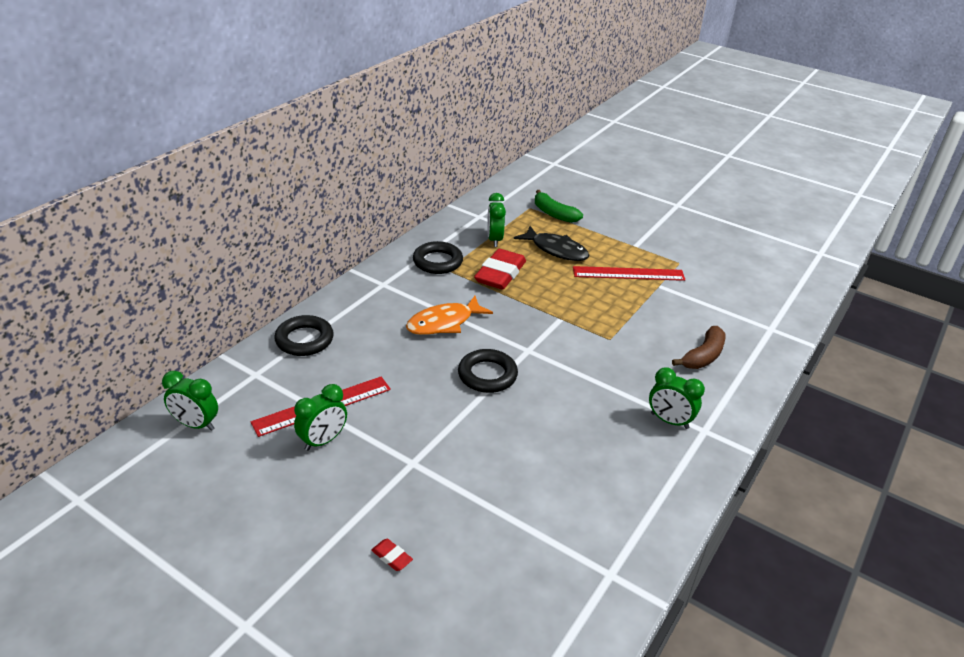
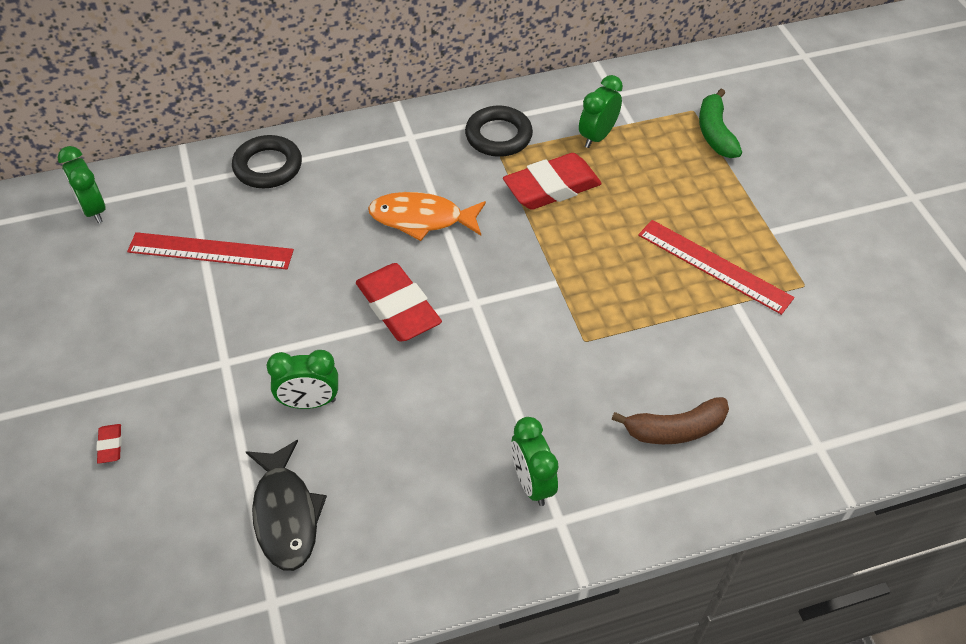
camera: 40 degrees right, 15 degrees up
green clock [294,384,347,451] -> green clock moved to [266,350,338,409]
black ring [458,349,518,393] -> red eraser [356,263,442,342]
black fish [514,226,589,261] -> black fish moved to [246,440,327,571]

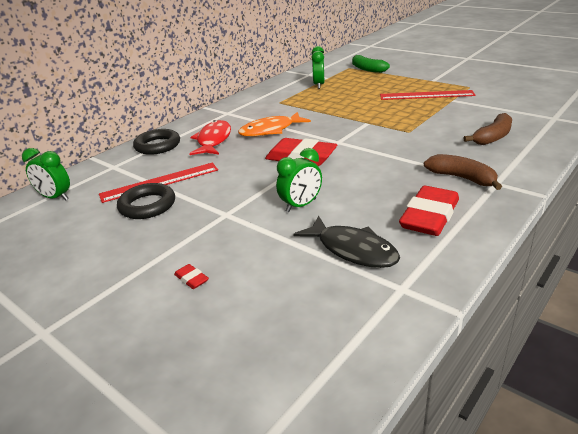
camera: 30 degrees left, 20 degrees down
black ring [465,105,533,157] -> black ring moved to [117,183,175,219]
red eraser [503,153,602,210] -> red eraser moved to [399,186,459,236]
green clock [511,417,558,506] -> brown banana [424,154,502,190]
none -> red fish [189,120,231,155]

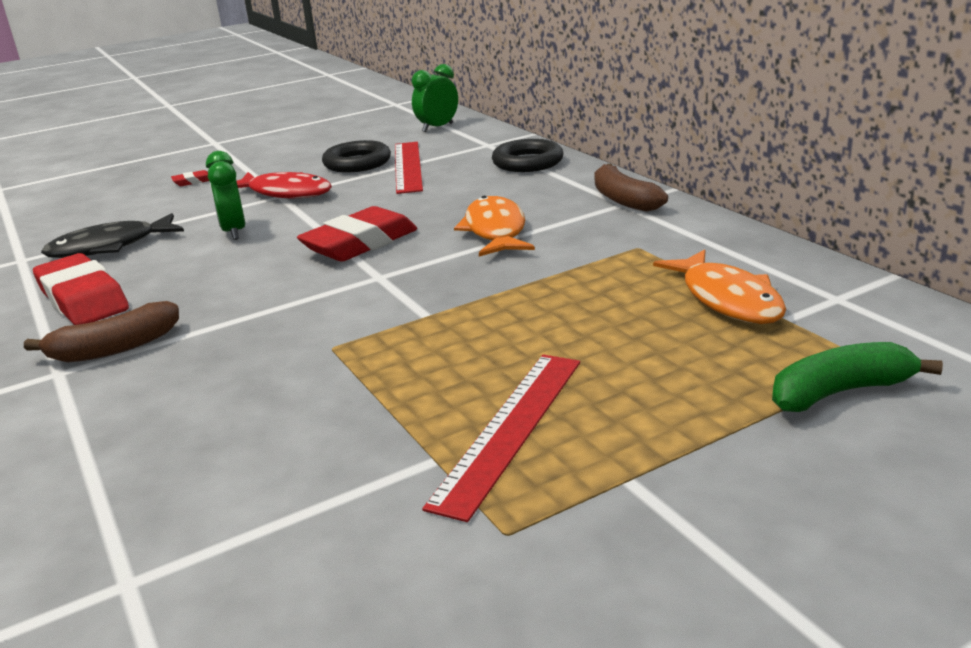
camera: 110 degrees right, 5 degrees down
red fish [189,120,231,155] -> red fish moved to [237,172,332,198]
green clock [311,46,325,89] -> orange fish [653,249,786,324]
brown banana [464,113,512,145] -> brown banana moved to [594,164,668,212]

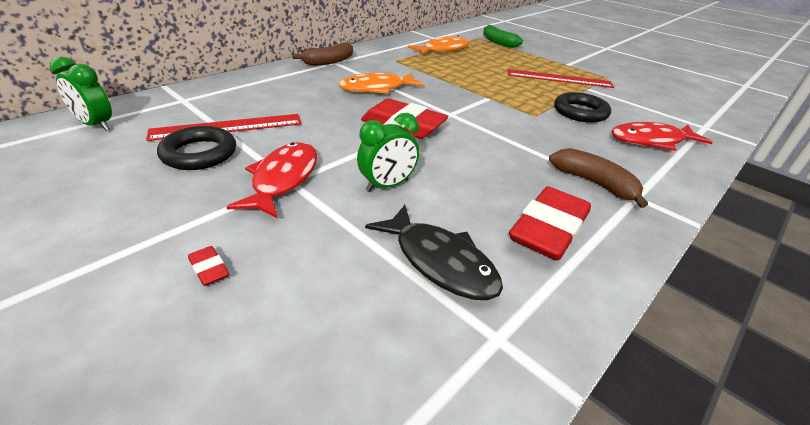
camera: 110 degrees left, 10 degrees up
black ring [492,139,563,172] -> black ring moved to [554,92,611,123]
none -> red fish [611,122,712,151]

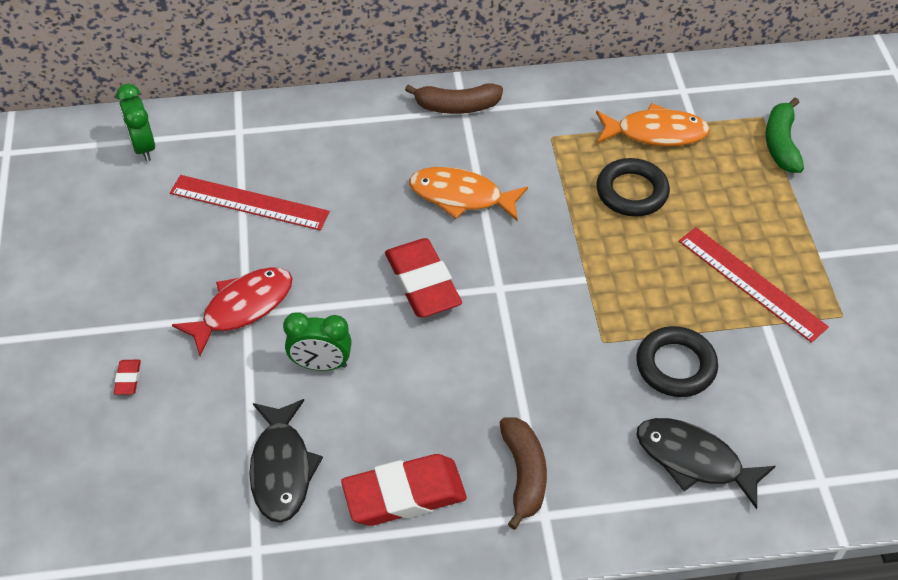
camera: 40 degrees right, 15 degrees up
black ring [157,126,236,170] -> black ring moved to [596,158,670,217]
red fish [611,122,712,151] -> black fish [636,418,776,509]

